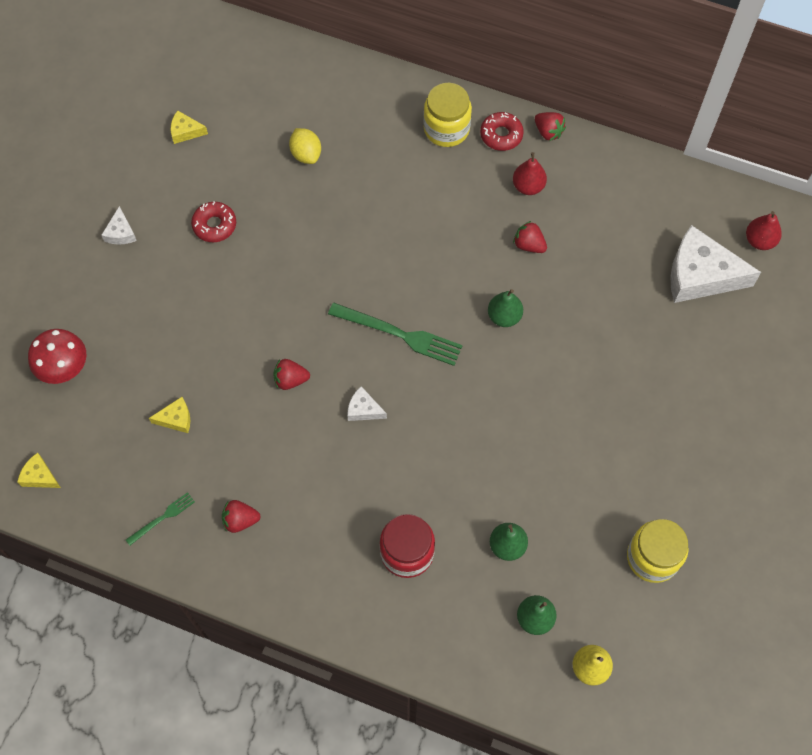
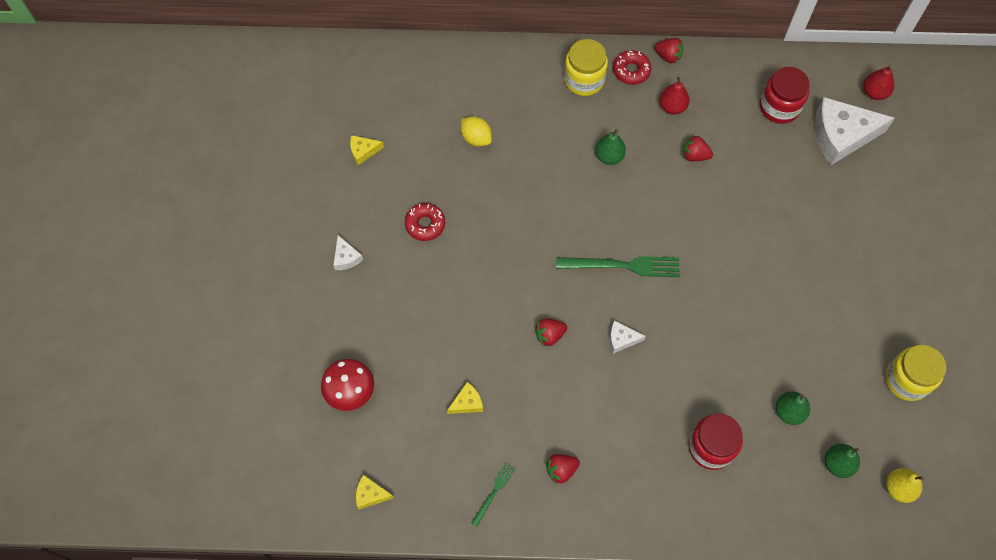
camera: 20 degrees left, 0 degrees up
green pear [488,289,523,327] -> green pear moved to [595,129,626,165]
none -> red jar [760,67,810,124]

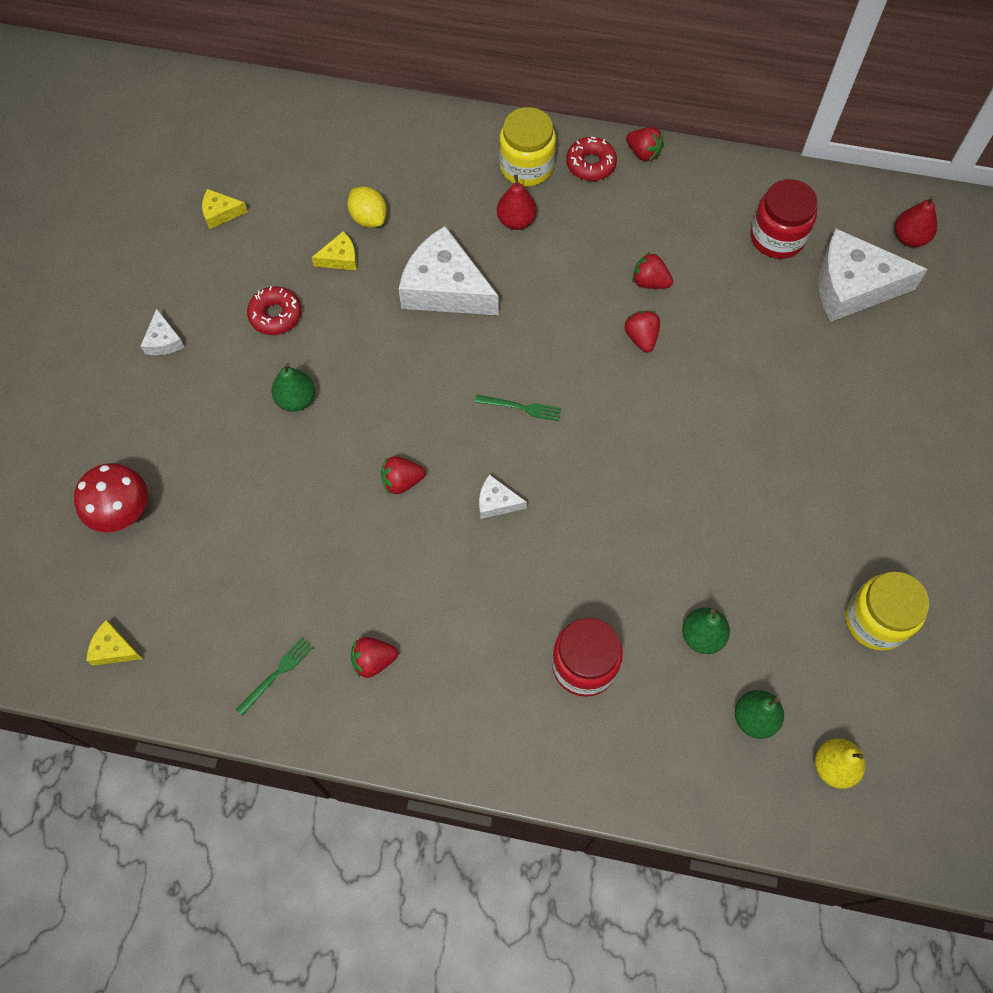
camera: 10 degrees right, 0 degrees up
yellow cheese [447,382,483,414] -> yellow cheese moved to [312,231,357,270]
green fork [556,256,680,277] -> green fork [474,395,561,421], size x0.52
green pear [595,129,626,165] -> green pear moved to [271,363,315,412]
red pear [659,77,690,115] -> red pear moved to [497,174,537,230]
none -> white cheese [399,226,498,315]
none -> red strawberry [625,311,660,353]

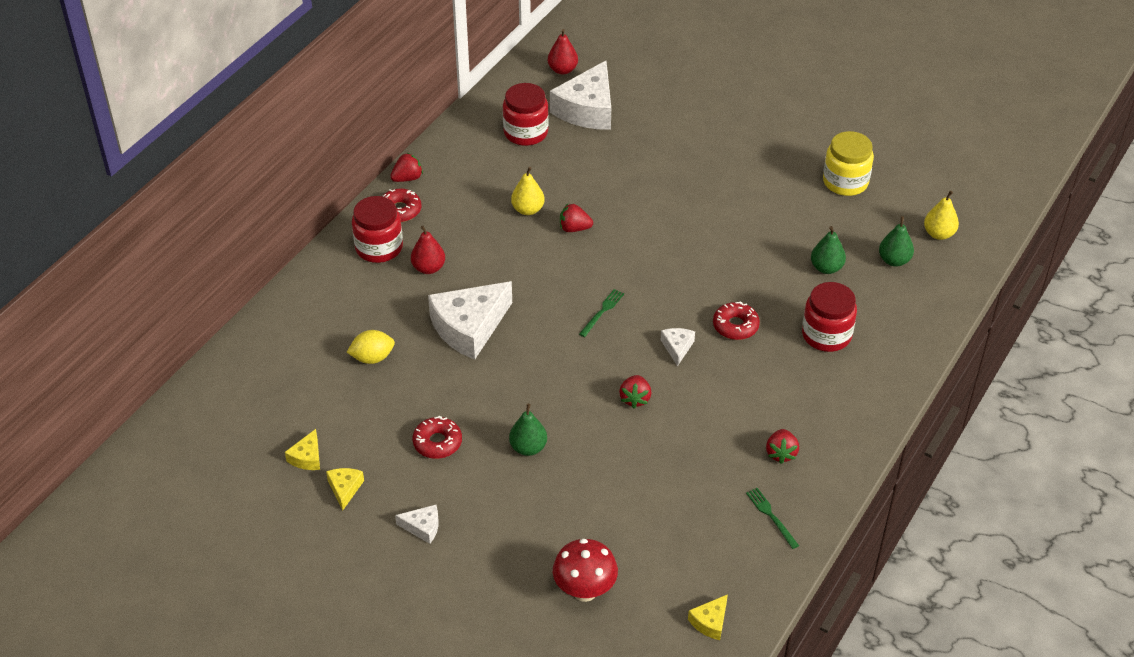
camera: 70 degrees left, 20 degrees down
yellow cheese [312,231,357,270] -> yellow cheese moved to [326,468,364,510]
white cheese [479,475,527,519] -> white cheese turned 150 degrees clockwise [661,328,695,366]
yellow jar [499,107,556,186] -> red jar [352,196,403,263]
red strawberry [632,252,673,289] -> yellow pear [511,167,545,215]
none -> red donut [713,301,760,340]

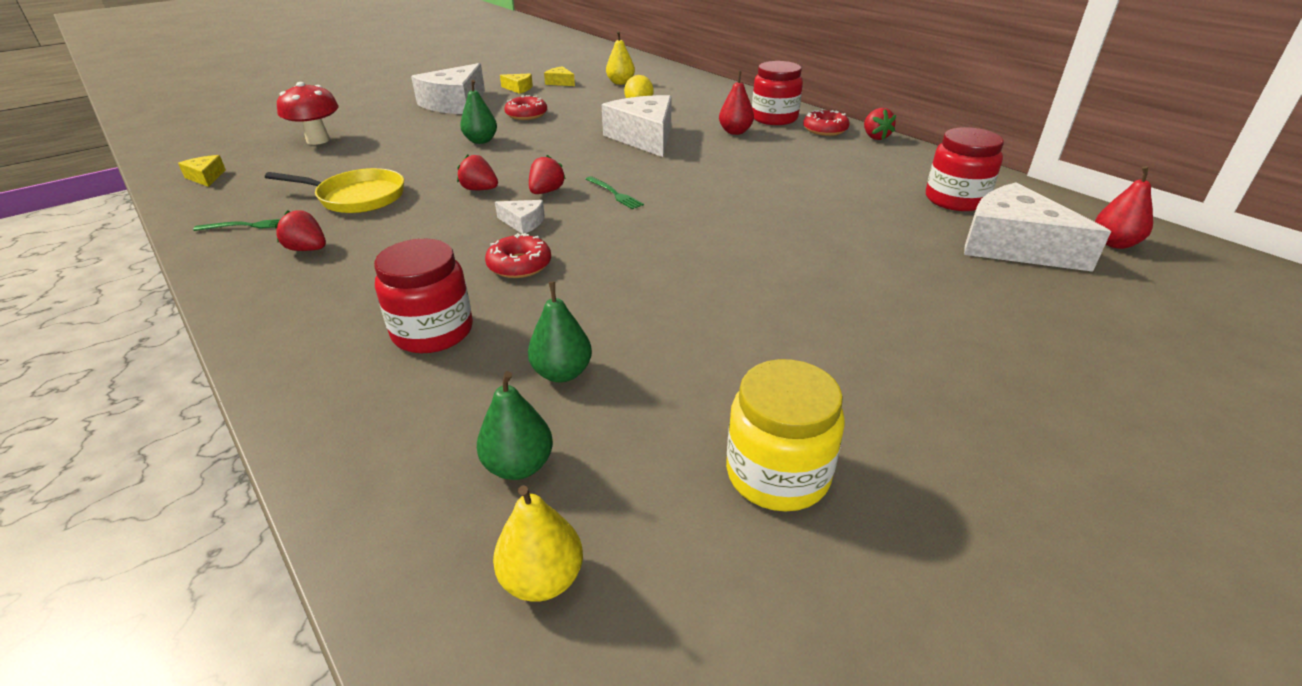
camera: 110 degrees right, 10 degrees down
white cheese [395,505,438,544] -> white cheese [411,63,485,114], size x2.22
yellow pear [511,167,545,215] -> yellow pear moved to [606,31,635,85]
red strawberry [560,204,593,232] -> red strawberry moved to [529,155,566,194]
none -> yellow pan [265,168,404,213]

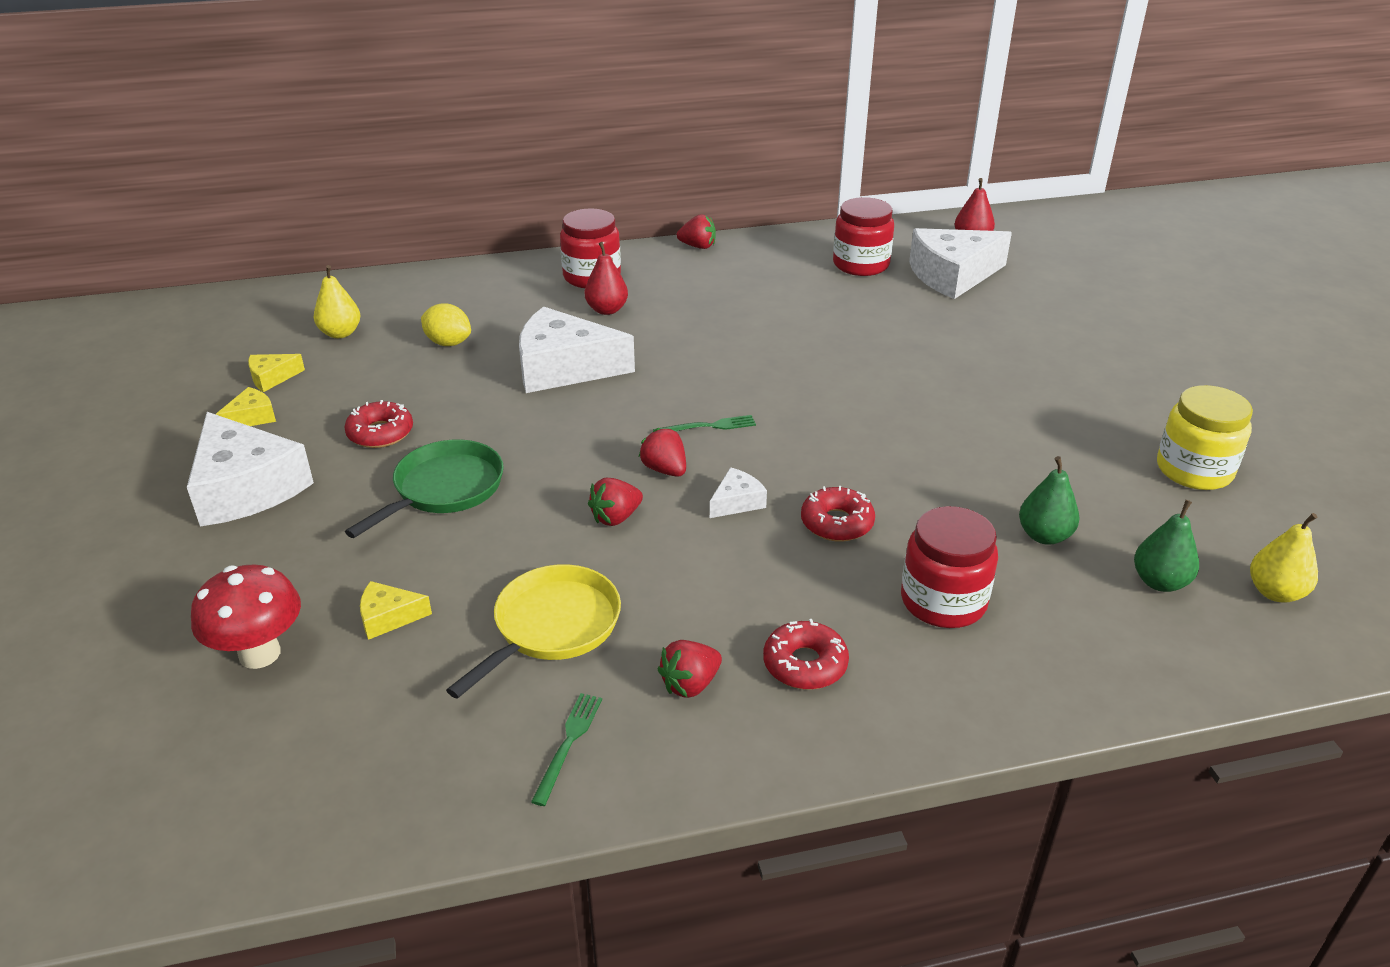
camera: 65 degrees left, 0 degrees up
yellow cheese [178,155,226,187] -> yellow cheese moved to [360,581,432,640]
green pear [460,80,497,144] -> green pan [345,440,504,538]
red donut [803,109,849,136] -> red donut moved to [763,619,849,690]

